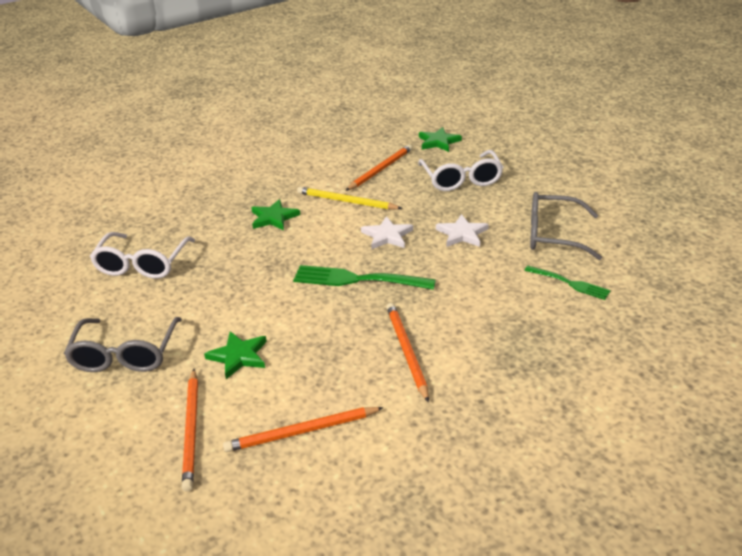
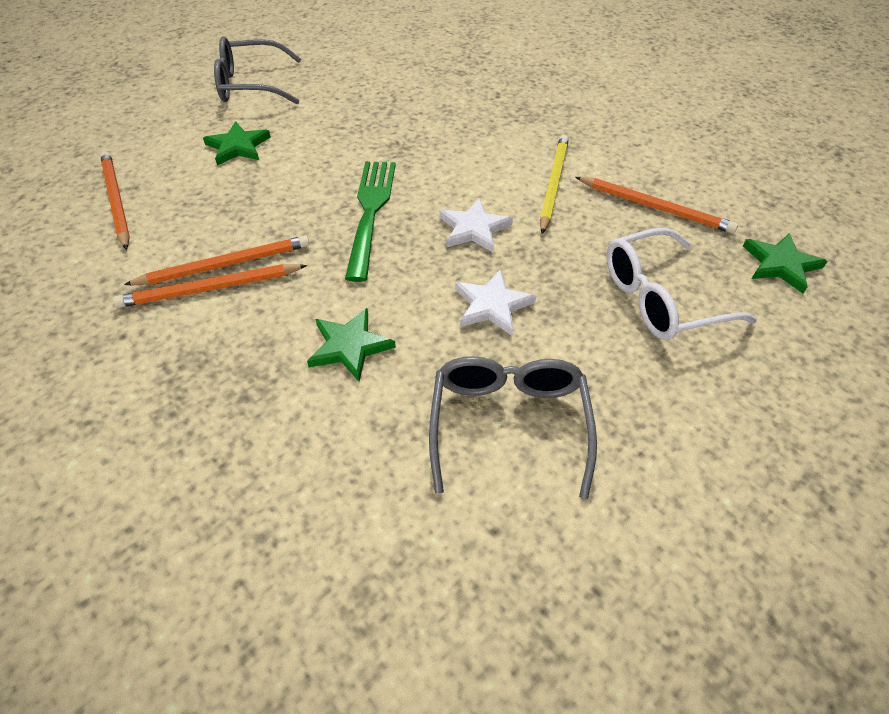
camera: 80 degrees right, 15 degrees up
white glasses [90,232,195,279] -> none
orange pencil [182,369,198,492] -> orange pencil moved to [113,264,307,308]
green star [251,199,300,231] -> green star moved to [307,308,396,382]
green fork [524,266,611,300] -> none

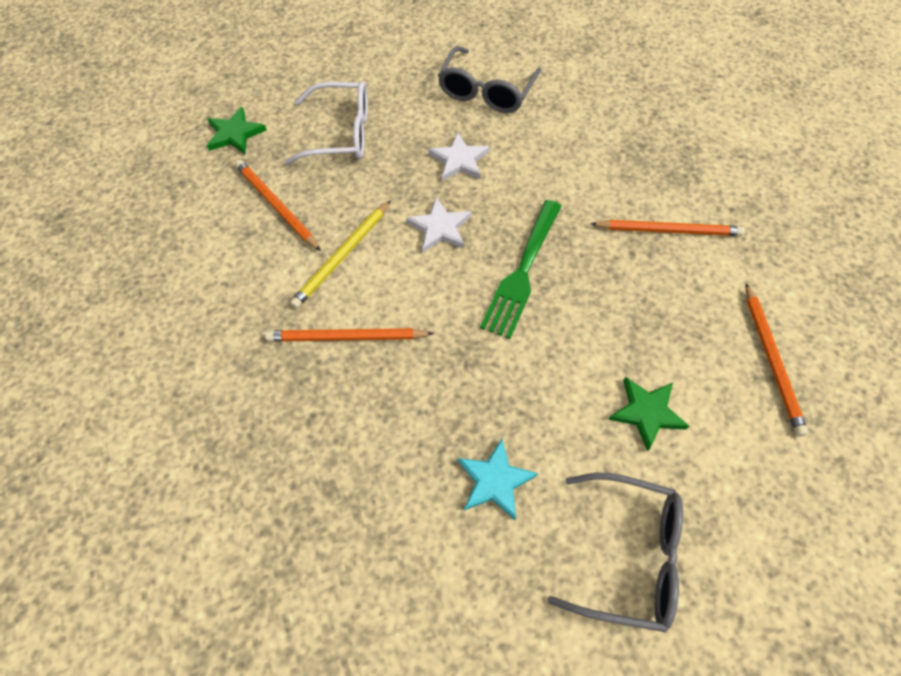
camera: 160 degrees left, 10 degrees up
orange pencil [124,235,310,285] -> orange pencil moved to [265,328,434,342]
green star [307,308,396,382] -> none
none -> turquoise star [457,439,538,520]

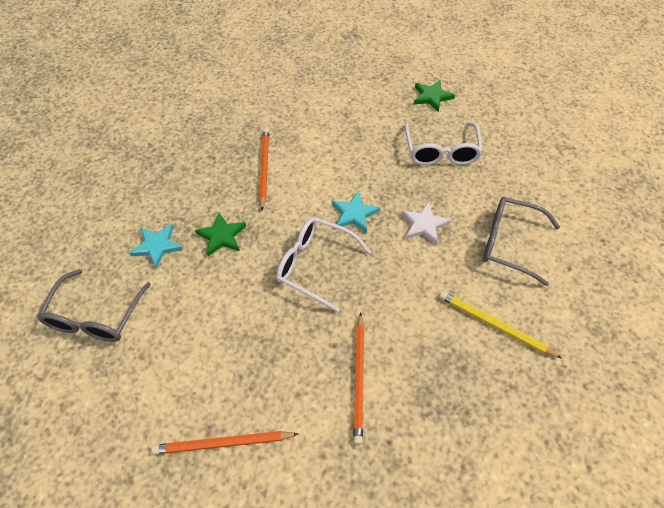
camera: 90 degrees right, 5 degrees down
orange pencil [235,160,321,251] -> none
yellow pencil [290,200,391,309] -> yellow pencil moved to [439,291,562,358]
white star [406,197,471,252] -> turquoise star [332,191,380,233]
green fork [480,200,562,339] -> white glasses [276,217,371,312]
green star [608,377,690,451] -> green star moved to [195,213,246,256]

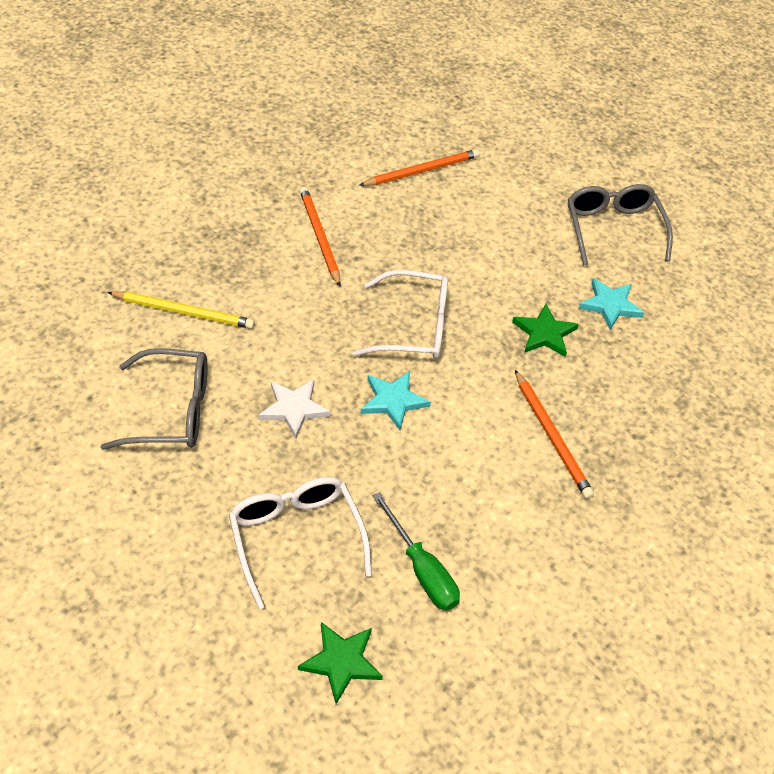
camera: 155 degrees right, 5 degrees down
none -> green screwdriver [373,492,460,611]

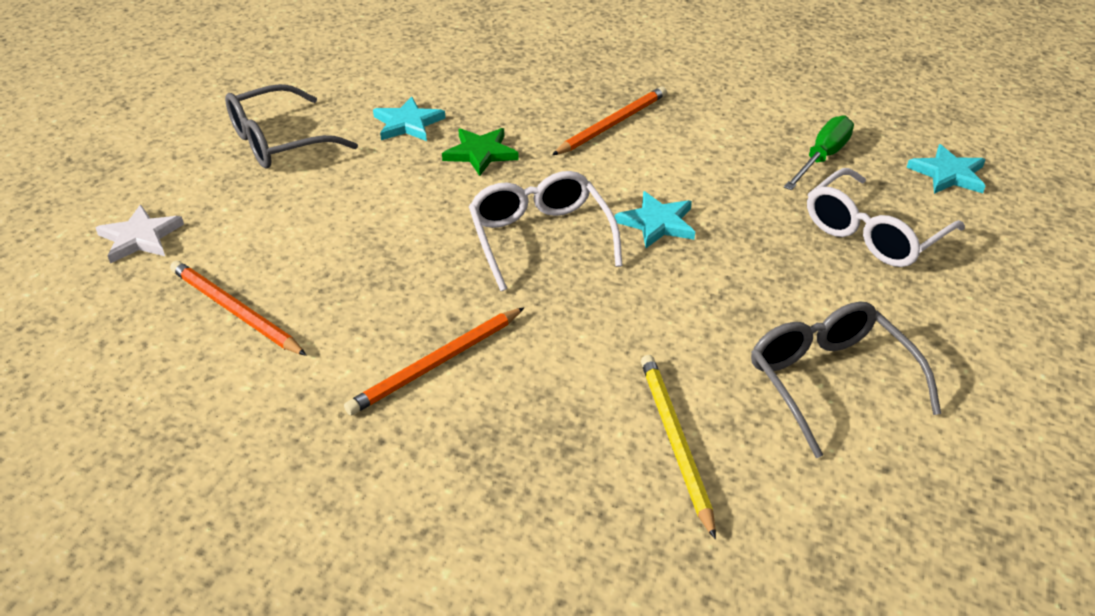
camera: 110 degrees left, 10 degrees down
white star [258,379,331,439] -> white star moved to [95,205,184,263]
green star [298,622,383,704] -> turquoise star [907,144,986,194]

